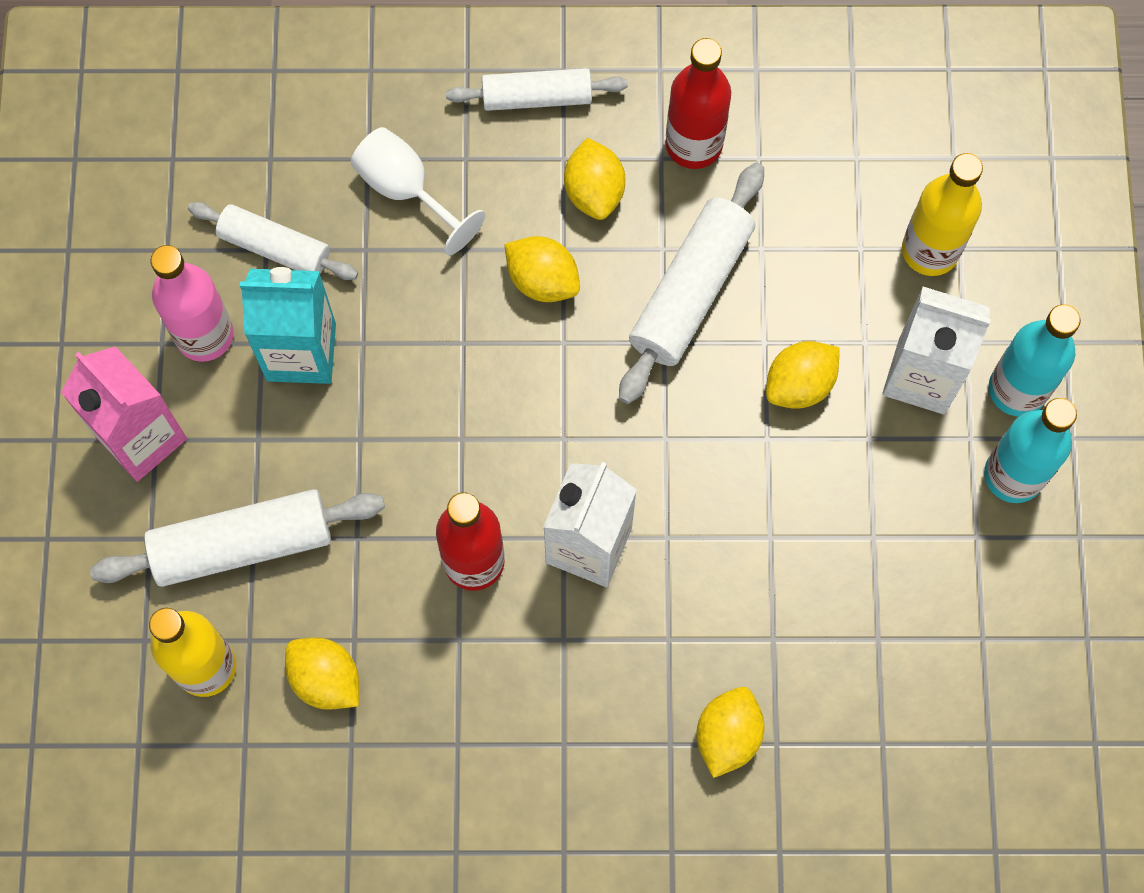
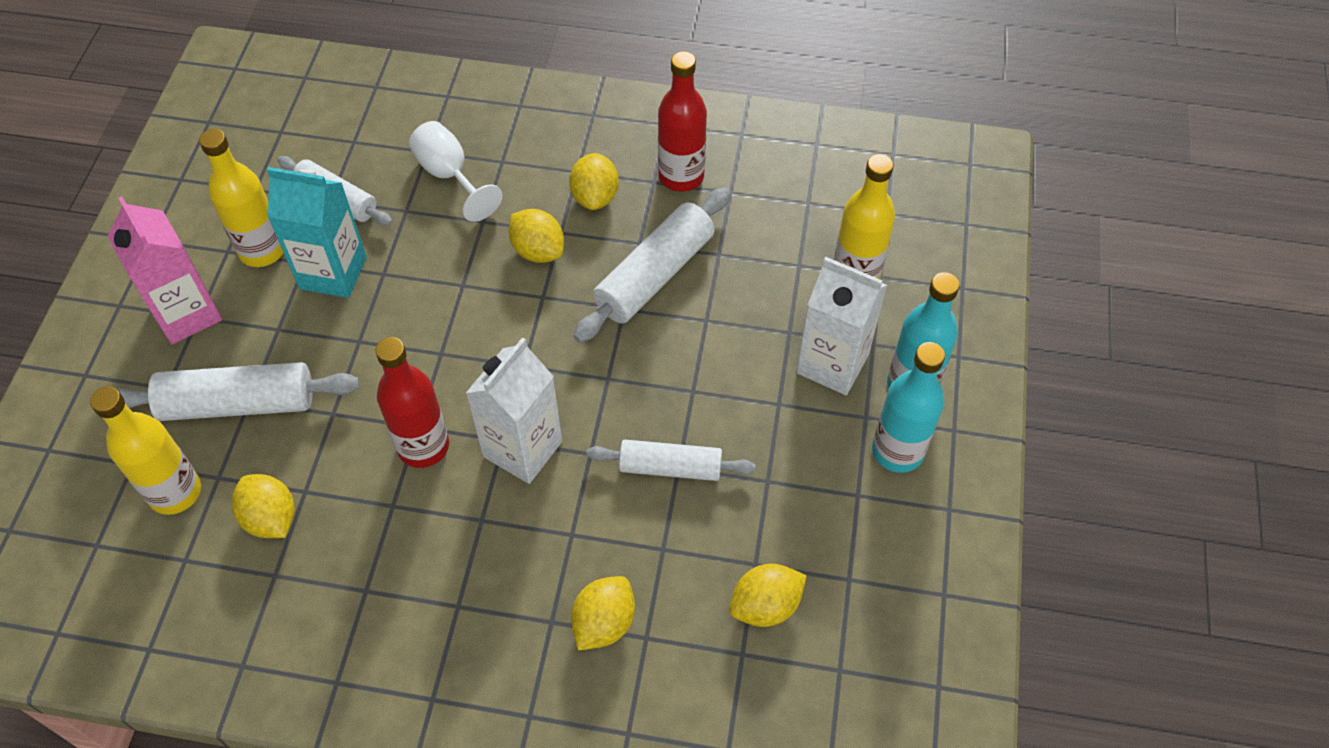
camera: 10 degrees right, 15 degrees down
pink bottle [151,245,234,362] -> yellow bottle [199,129,284,267]
white rolling pin [446,68,628,111] -> white rolling pin moved to [586,440,755,481]
yellow lemon [766,341,840,409] -> yellow lemon moved to [730,564,807,627]

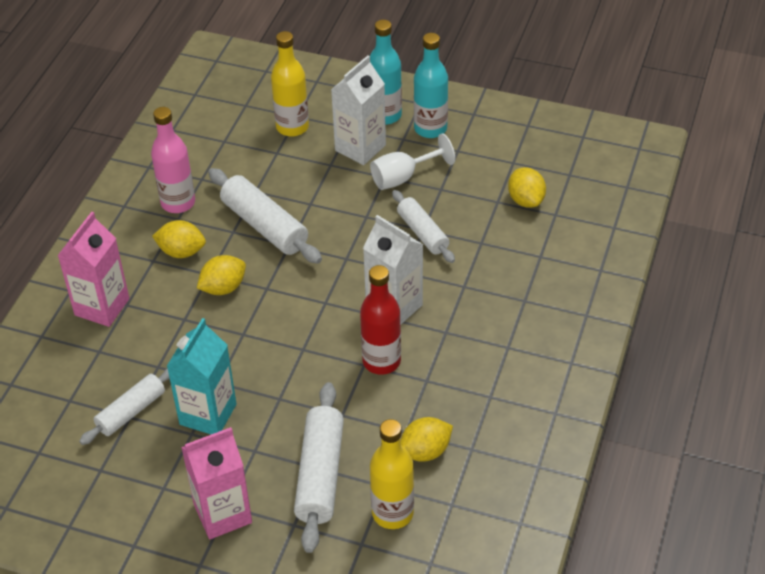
camera: 80 degrees left, 10 degrees down
yellow bottle [199,129,284,267] -> none
white goblet [409,121,503,222] -> white goblet moved to [370,133,455,190]
yellow lemon [571,576,635,650] -> none
white rolling pin [586,440,755,481] -> white rolling pin turned 45 degrees counterclockwise [392,190,455,263]
red bottle [658,52,707,192] -> pink bottle [151,107,195,213]
none -> pink carton [57,212,129,327]

